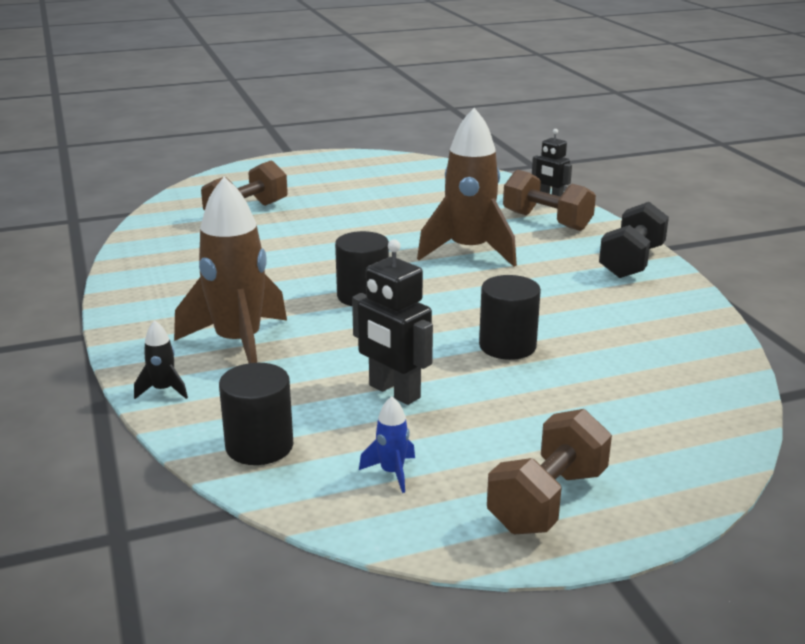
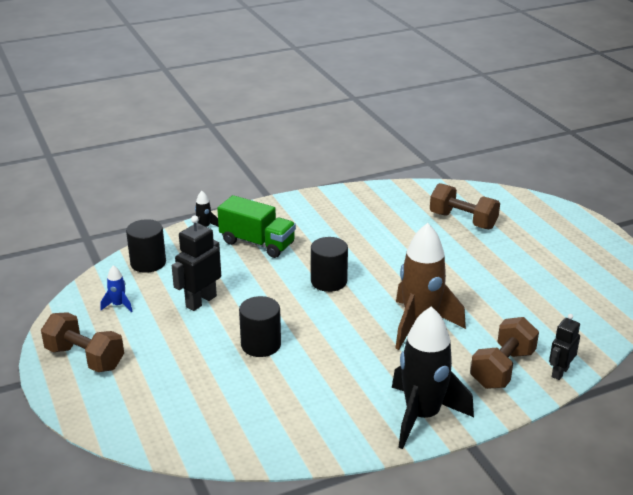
camera: 85 degrees right, 5 degrees up
brown rocket [174,177,287,363] -> green truck [217,195,296,258]
black dumbbell [599,202,669,278] -> black rocket [392,306,474,449]

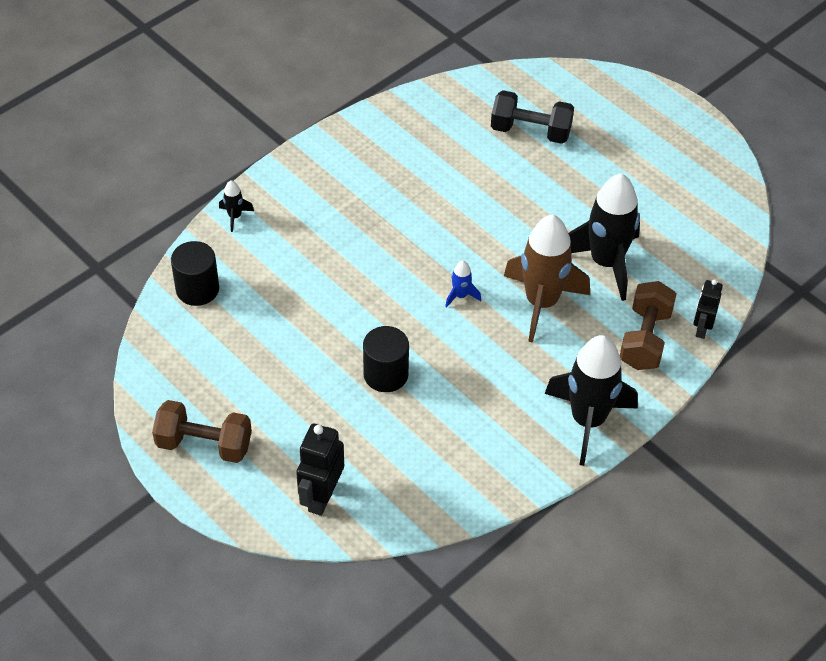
camera: 20 degrees left, 20 degrees up
blue rocket [101,265,133,312] -> blue rocket moved to [445,260,481,308]
black robot [172,215,221,311] -> black robot moved to [296,424,344,516]
green truck [217,195,296,258] -> none
black cylinder [311,237,348,292] -> none
brown dumbbell [430,183,500,229] -> black dumbbell [491,90,574,144]
none -> black rocket [568,173,640,301]

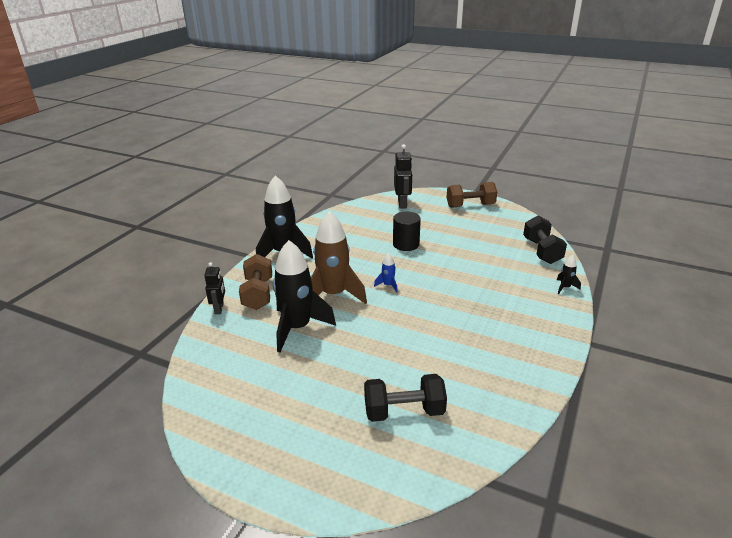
camera: 160 degrees right, 20 degrees down
black cylinder [171,241,219,306] -> black dumbbell [523,216,567,264]

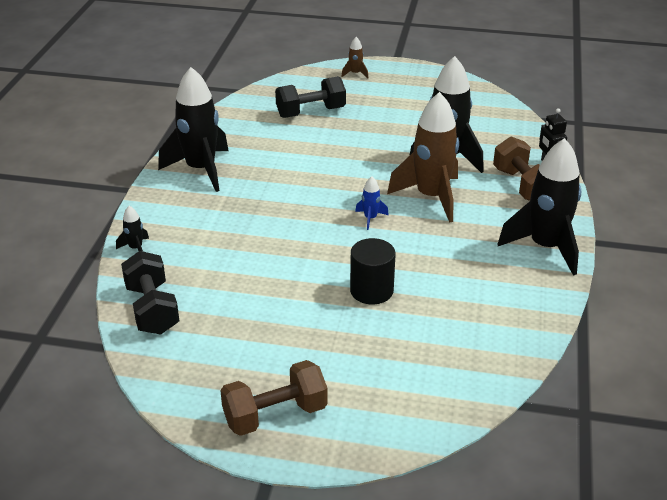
camera: 165 degrees right, 5 degrees up
black robot [394,144,412,209] -> none
none -> black rocket [158,67,229,192]
none -> brown rocket [341,37,368,78]

